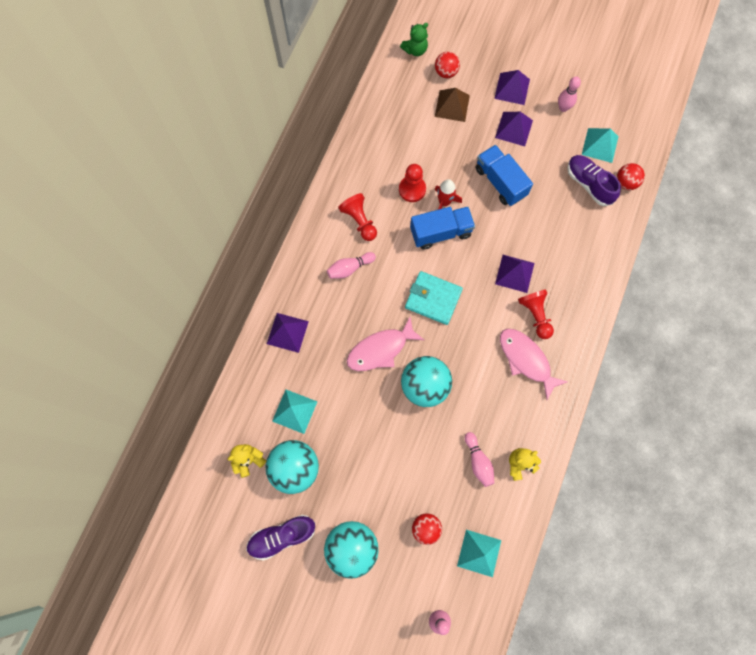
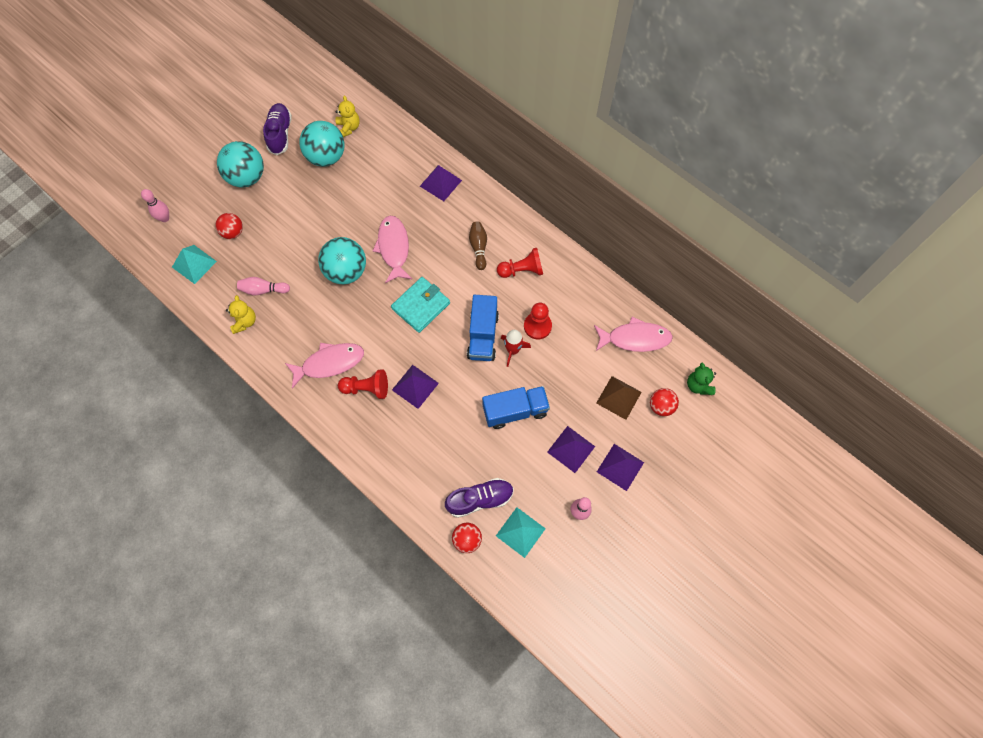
camera: 110 degrees right, 5 degrees down
turquoise pyramid [272,390,317,434] -> none
pink bowling pin [327,252,376,279] -> brown bowling pin [469,222,487,270]
none -> pink fish [594,316,673,352]

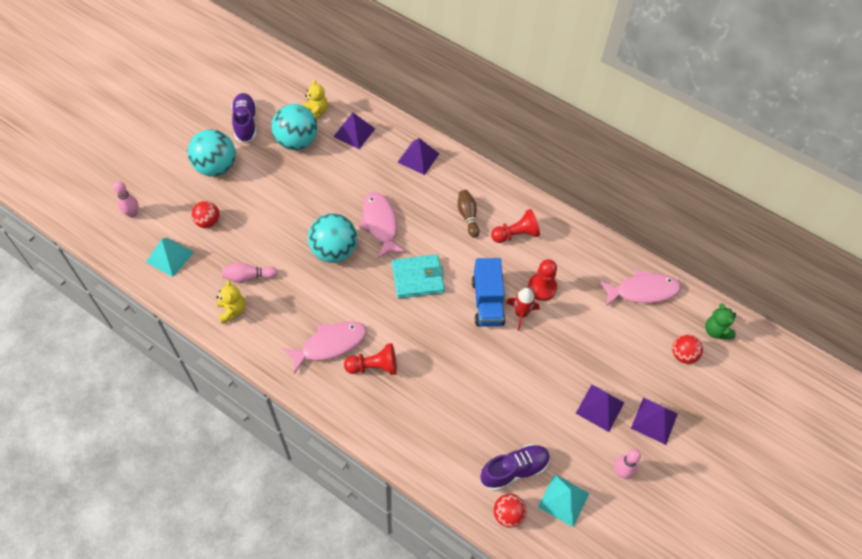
camera: 10 degrees left, 10 degrees down
turquoise wallet [391,277,450,333] -> turquoise wallet turned 45 degrees clockwise [392,254,445,299]
purple pyramid [392,365,439,409] -> purple pyramid moved to [333,113,375,149]
blue truck [482,386,550,429] -> none
brown pyramid [596,376,642,420] -> none

